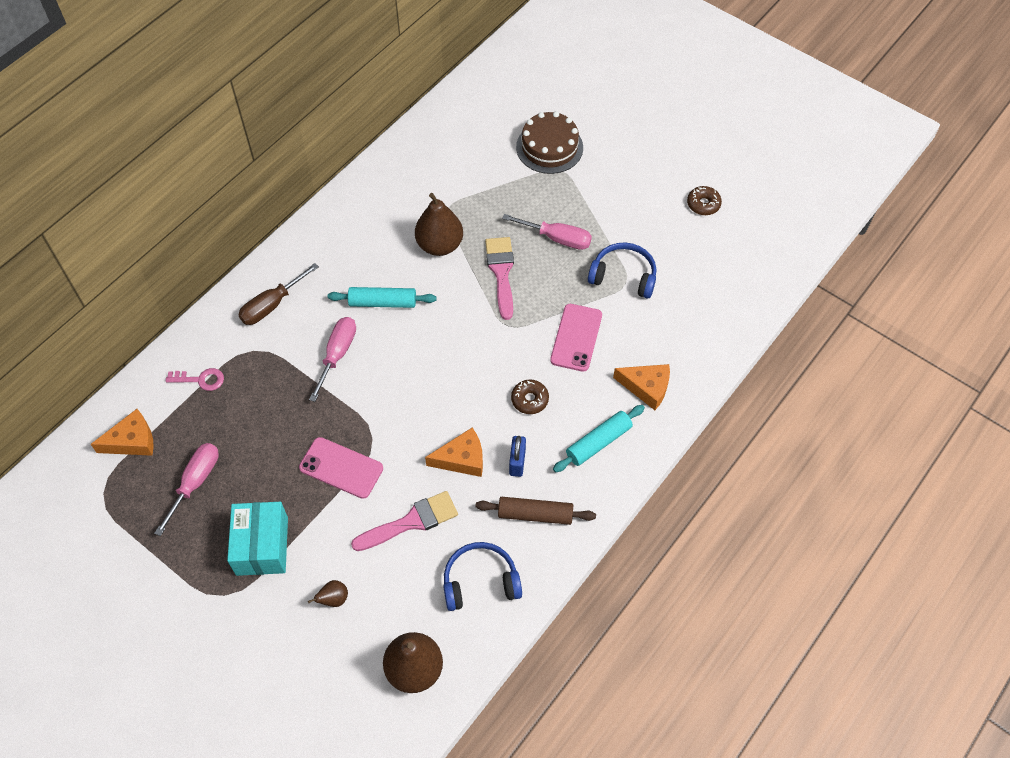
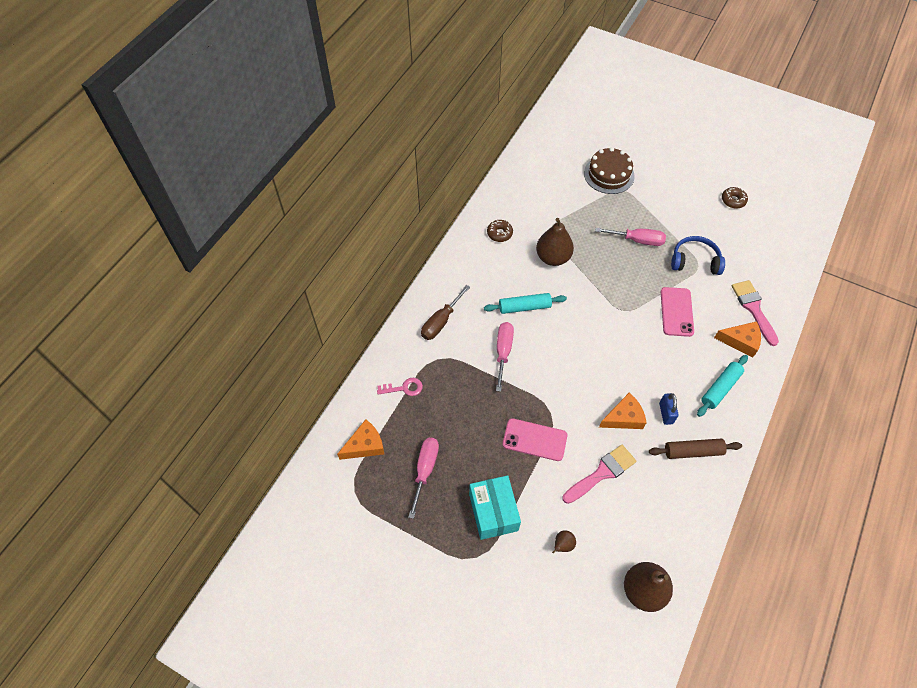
camera: 10 degrees left, 0 degrees up
blue headphones [443,542,522,611] -> none
pink brush [485,237,514,320] -> pink brush moved to [732,280,779,346]
brown donut [511,380,549,414] -> brown donut moved to [487,220,513,242]

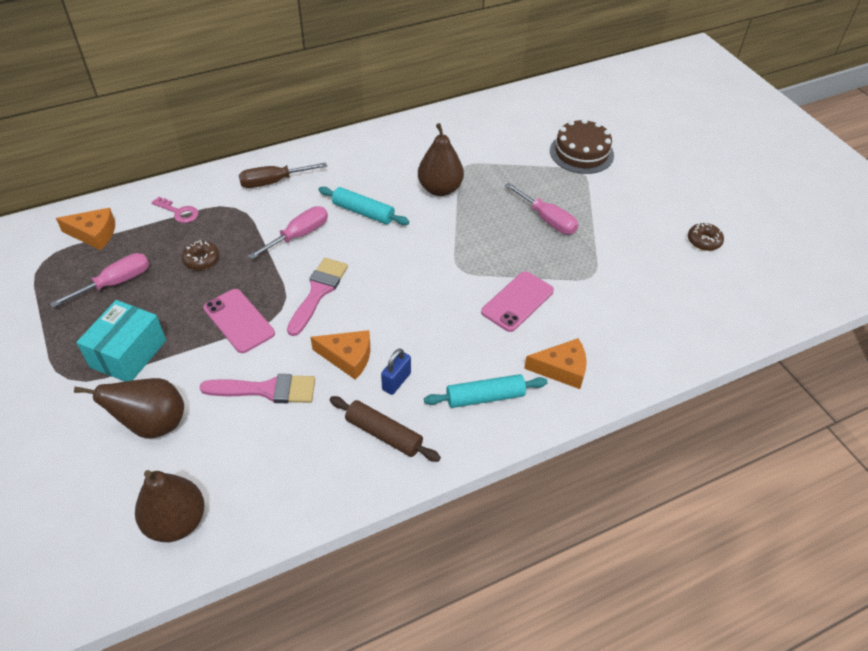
camera: 35 degrees right, 10 degrees down
brown donut [487,220,513,242] -> brown donut moved to [182,240,219,270]
brown pear [552,530,576,554] -> brown pear [74,378,184,439], size x2.15
blue headphones [671,236,725,275] -> none
orange cheese [714,321,761,358] -> orange cheese turned 45 degrees counterclockwise [524,338,587,389]
pink brush [732,280,779,346] -> pink brush moved to [287,258,348,336]

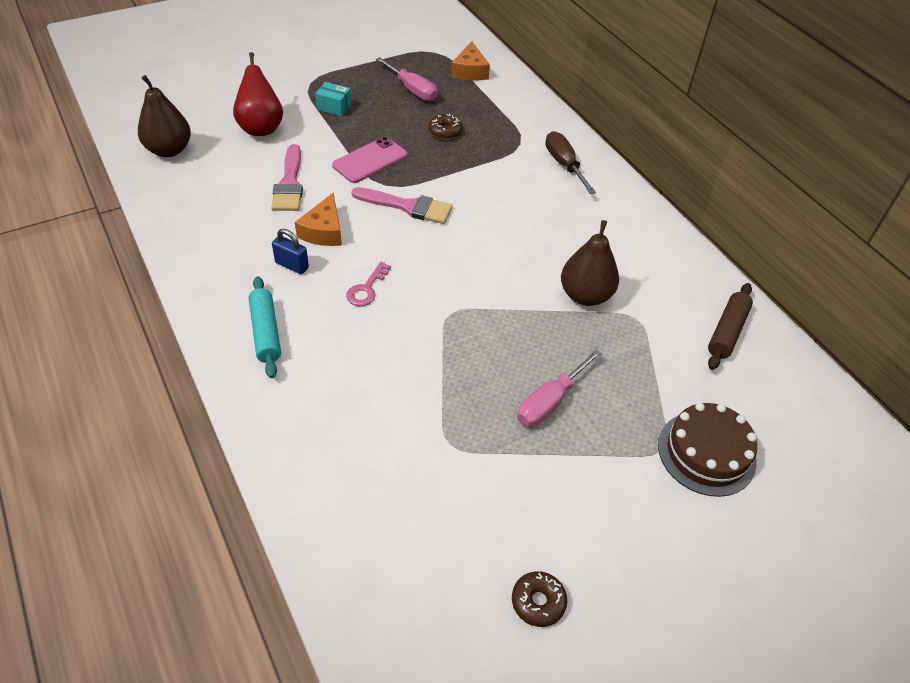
camera: 85 degrees right, 0 degrees up
brown pear [74,378,184,439] -> red pear [233,52,283,136]
turquoise box [76,300,166,382] -> turquoise box [315,82,351,116], size x0.56
pink key [151,197,199,223] -> pink key moved to [346,262,391,306]
pink screwdriver [248,206,328,259] -> none
turquoise rolling pin [318,187,409,225] -> none
brown rolling pin [330,396,441,462] -> brown rolling pin moved to [708,283,753,370]
pink phone [481,271,554,332] -> none
orange cheese [524,338,587,389] -> none

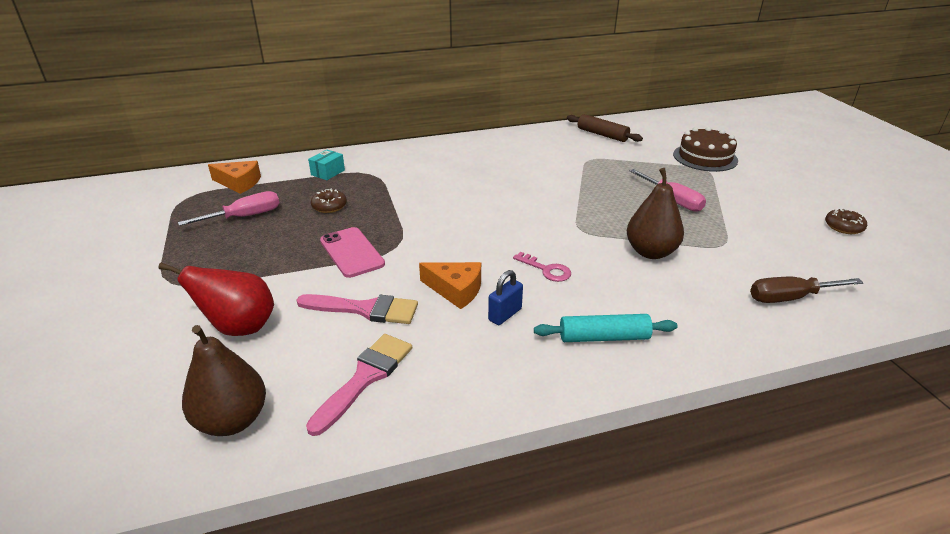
camera: 75 degrees left, 15 degrees down
turquoise box [315,82,351,116] -> turquoise box moved to [308,150,345,180]
pink brush [351,187,453,224] -> pink brush moved to [306,334,412,436]
brown screwdriver [545,131,596,194] -> brown screwdriver moved to [750,277,864,303]
brown pear [561,220,619,306] -> brown pear moved to [627,168,684,259]

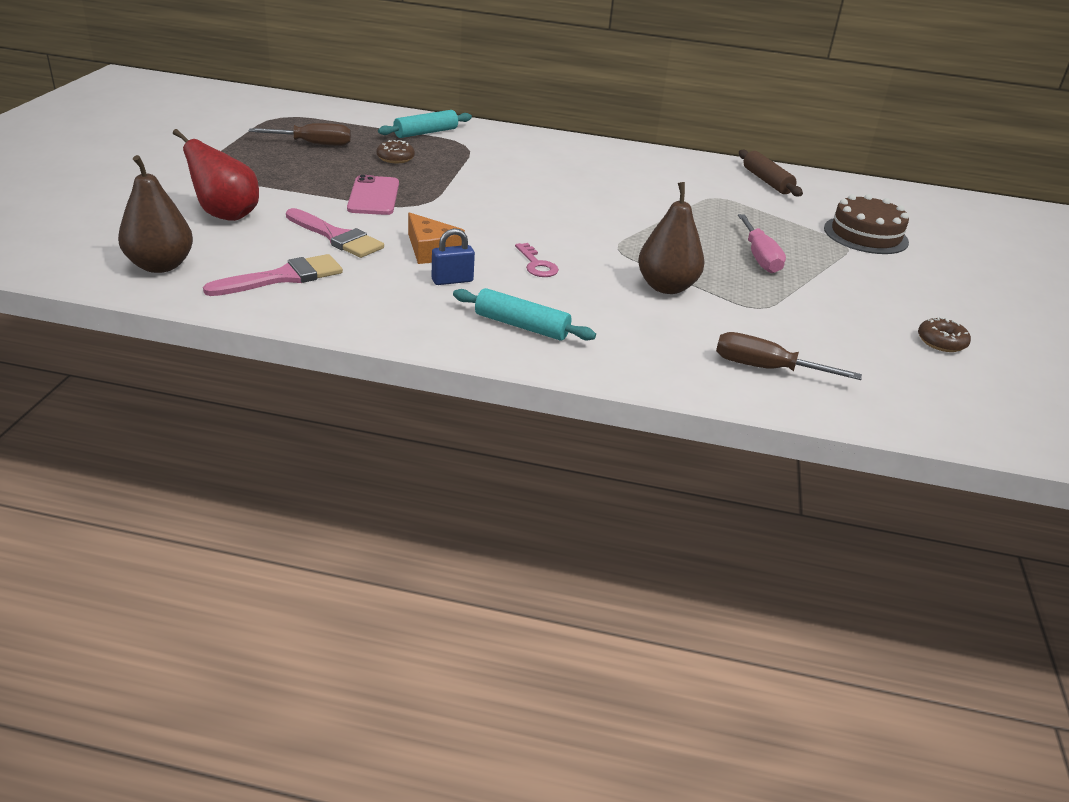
camera: 25 degrees right, 0 degrees up
pink screwdriver [178,191,280,226] -> brown screwdriver [249,123,351,146]
orange cheese [208,161,261,194] -> none
turquoise box [308,150,345,180] -> turquoise rolling pin [378,110,472,138]

